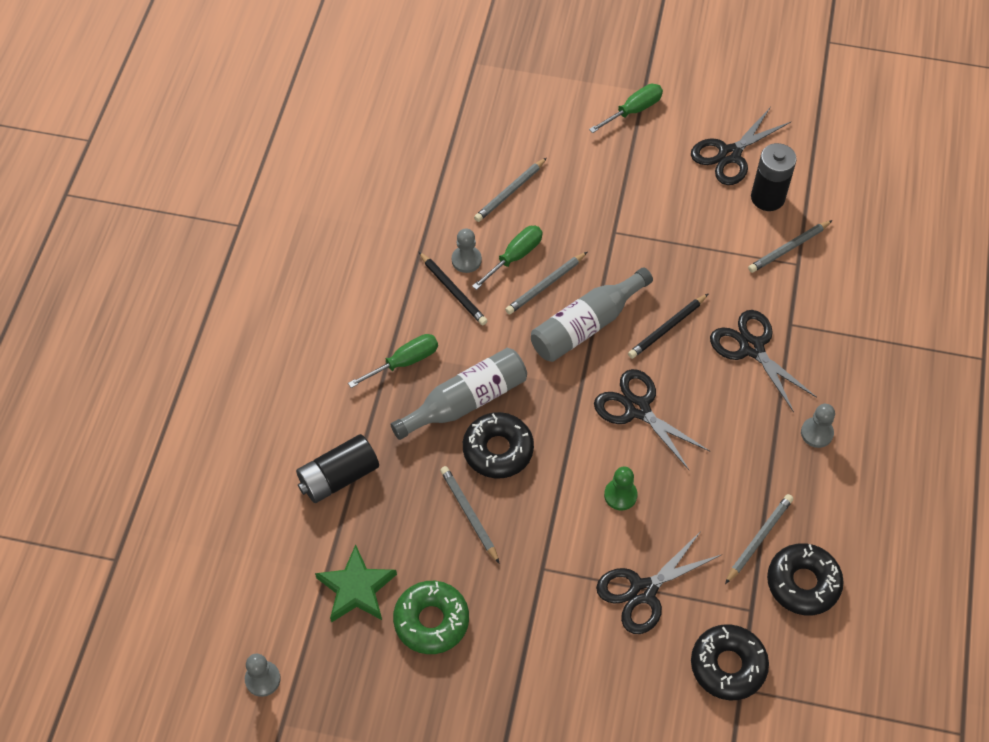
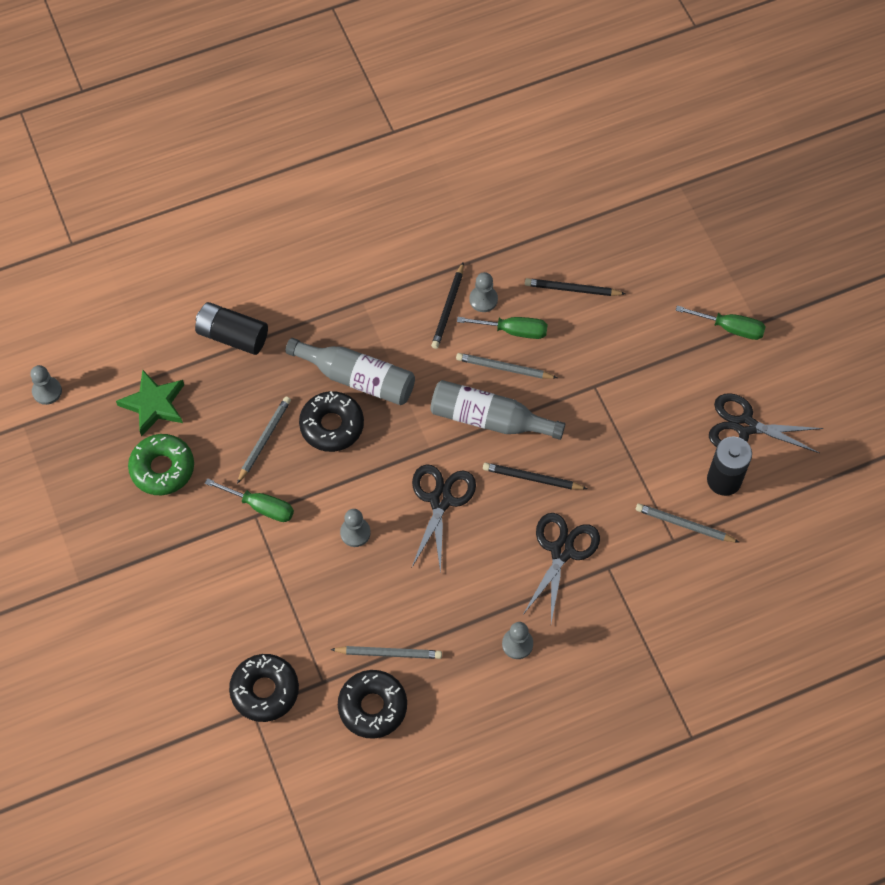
camera: 55 degrees right, 5 degrees up
green screwdriver [348,334,438,388] -> green screwdriver moved to [205,478,294,522]
grey pencil [474,158,547,222] -> black pencil [525,278,626,296]
black scissors [596,531,721,634] -> none
green pawn [604,466,638,511] -> grey pawn [340,509,371,547]

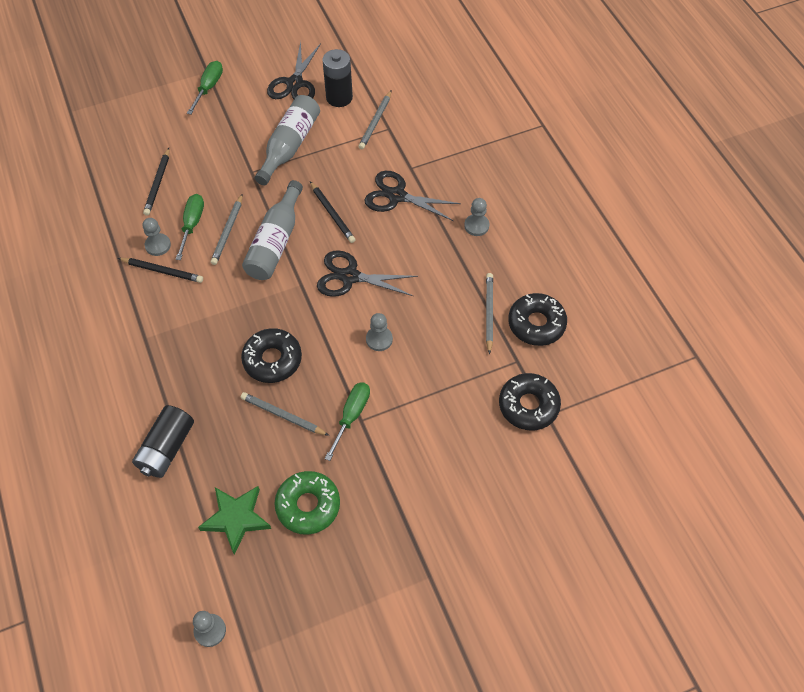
camera: 90 degrees left, 5 degrees down
grey bottle [285,338,415,405] -> grey bottle moved to [255,95,320,185]
black pencil [483,463,587,490] -> black pencil turned 45 degrees counterclockwise [310,181,356,243]

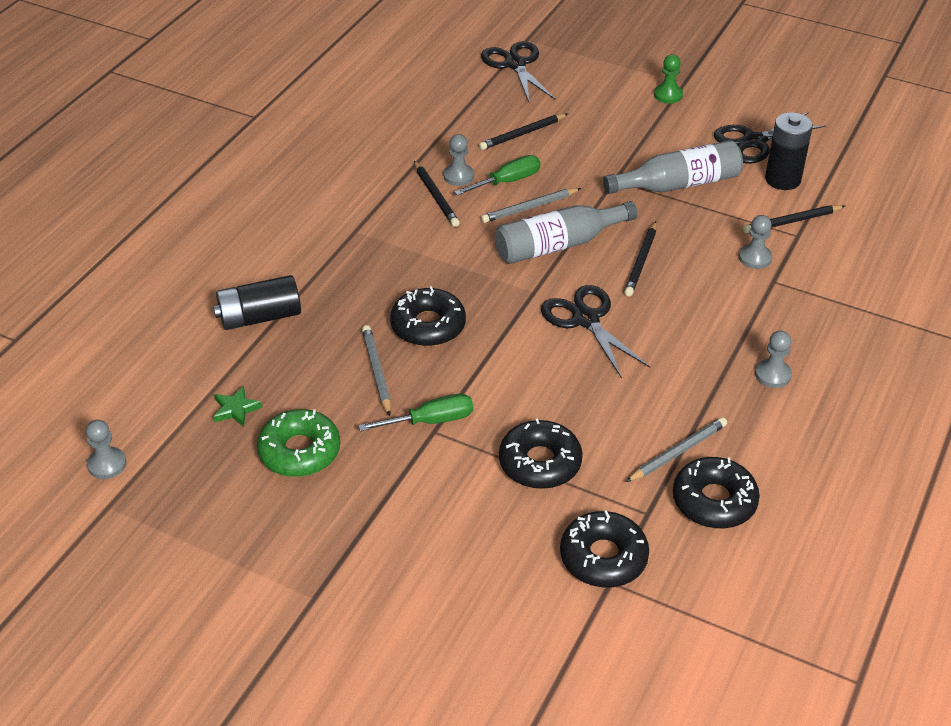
camera: 50 degrees right, 15 degrees down
green screwdriver [187,61,223,115] -> green pawn [654,54,683,103]
green star [198,486,271,555] -> green star [213,386,262,427], size x0.57
grey pencil [359,90,392,149] -> black pencil [743,205,845,233]
black scissors [365,171,461,221] -> black scissors moved to [481,41,555,102]
grey pawn [366,313,393,351] -> grey pawn moved to [739,215,772,269]
none -> black donut [499,418,582,489]

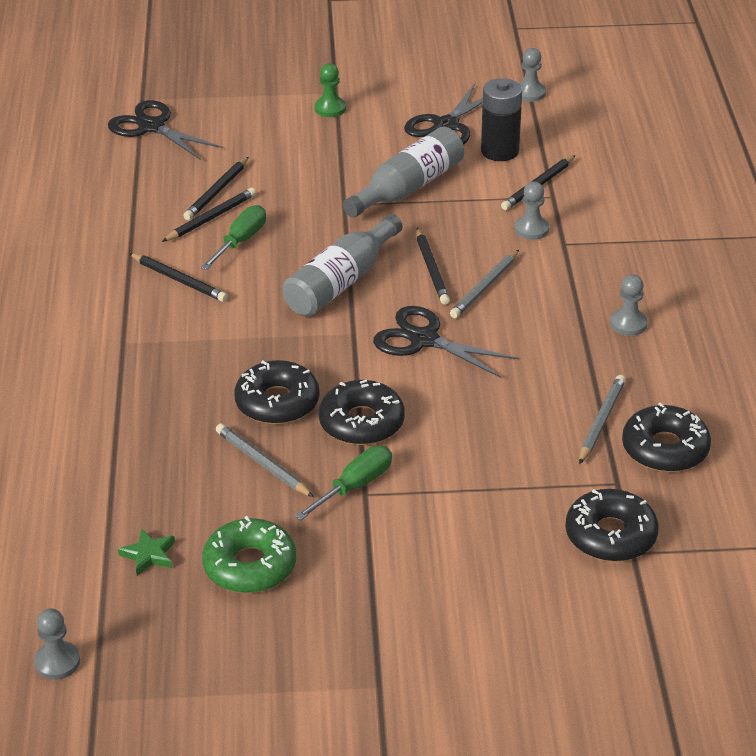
camera: 30 degrees left, 5 degrees down
black battery [213,275,301,330] -> none
grey pawn [444,134,474,186] -> grey pawn moved to [519,48,546,102]
grey pencil [481,188,581,223] -> grey pencil moved to [450,250,519,318]
black donut [499,418,582,489] -> black donut moved to [319,380,405,445]
none -> black pencil [162,188,256,242]

